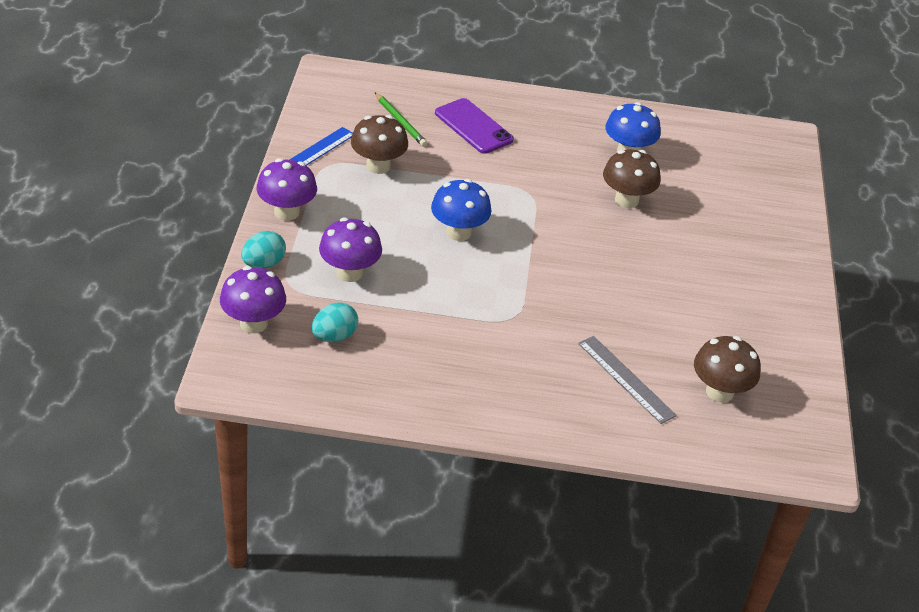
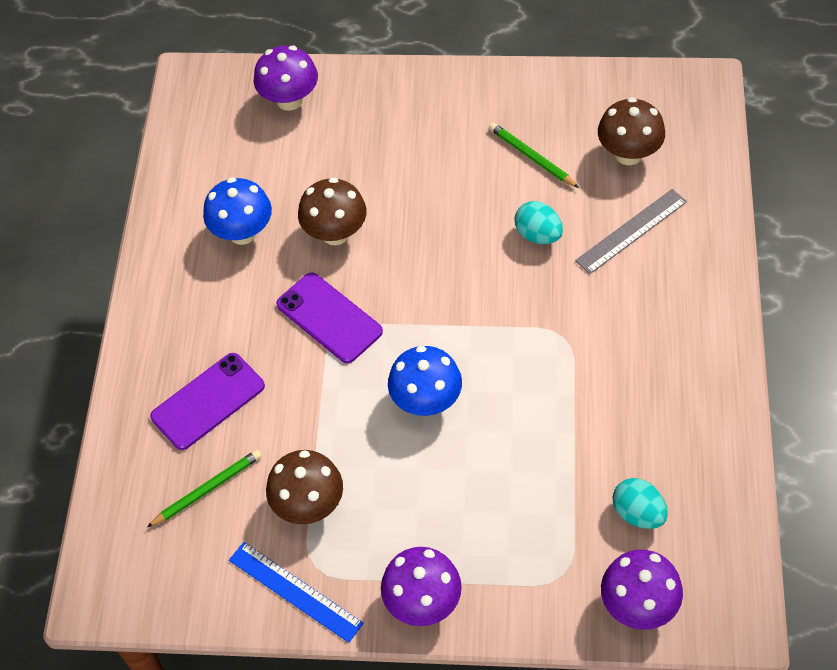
camera: 85 degrees left, 15 degrees up
turquoise egg [241,231,286,268] -> turquoise egg moved to [515,201,563,244]
purple mushroom [319,218,382,282] -> purple mushroom moved to [254,45,318,111]
none -> purple phone [276,273,383,363]
none -> green pencil [489,123,579,188]

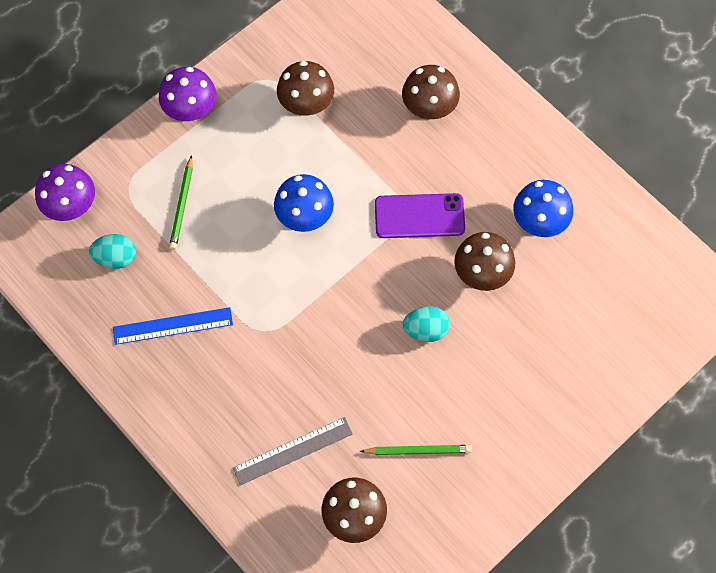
camera: 130 degrees right, 10 degrees up
green pencil [147,450,262,527] -> green pencil moved to [169,155,193,250]
purple phone [150,353,265,450] -> brown mushroom [402,65,460,119]
blue ruler [229,542,364,643] -> blue ruler moved to [113,307,233,345]
purple mushroom [254,45,318,111] -> none
turquoise egg [515,201,563,244] -> turquoise egg moved to [403,306,450,342]
grey ruler [575,189,687,274] -> grey ruler turned 60 degrees clockwise [233,417,353,485]

